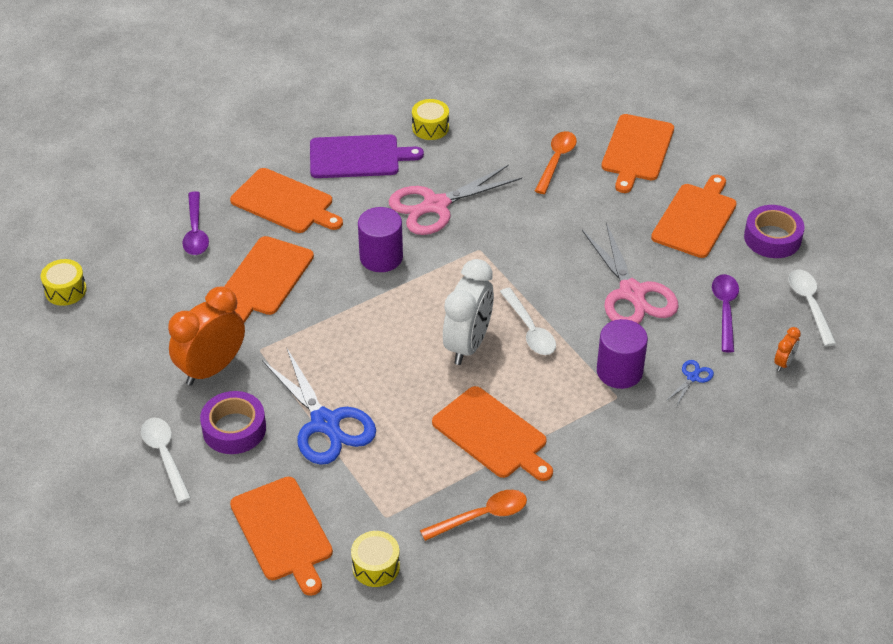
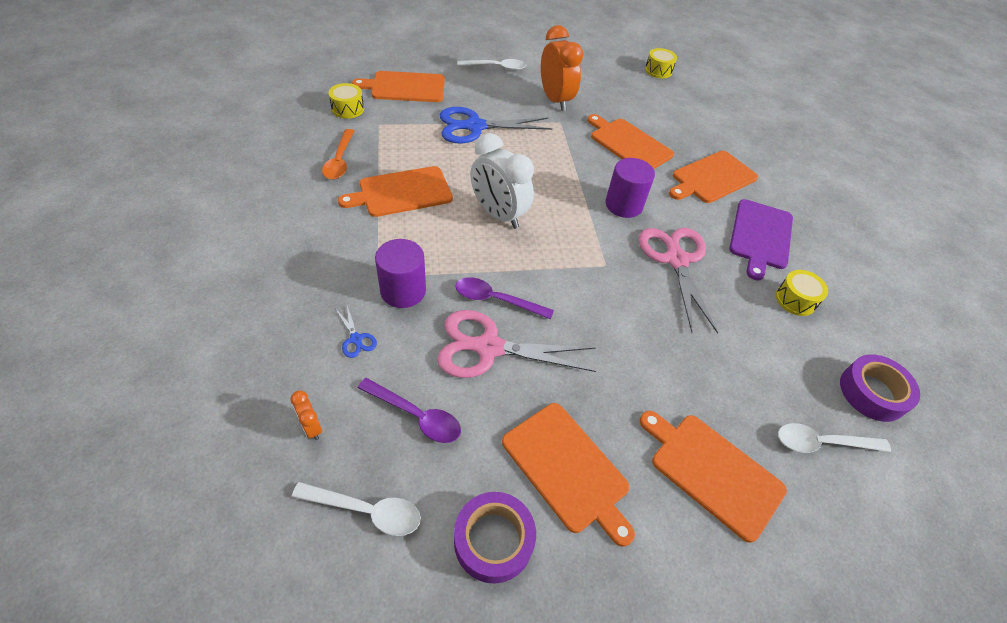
camera: 110 degrees right, 5 degrees up
purple spoon [182,191,209,255] -> purple spoon moved to [455,277,554,319]
purple tape [200,391,266,454] -> purple tape moved to [840,354,920,422]
white spoon [500,288,556,355] -> white spoon moved to [778,423,891,453]
orange spoon [535,131,577,194] -> none

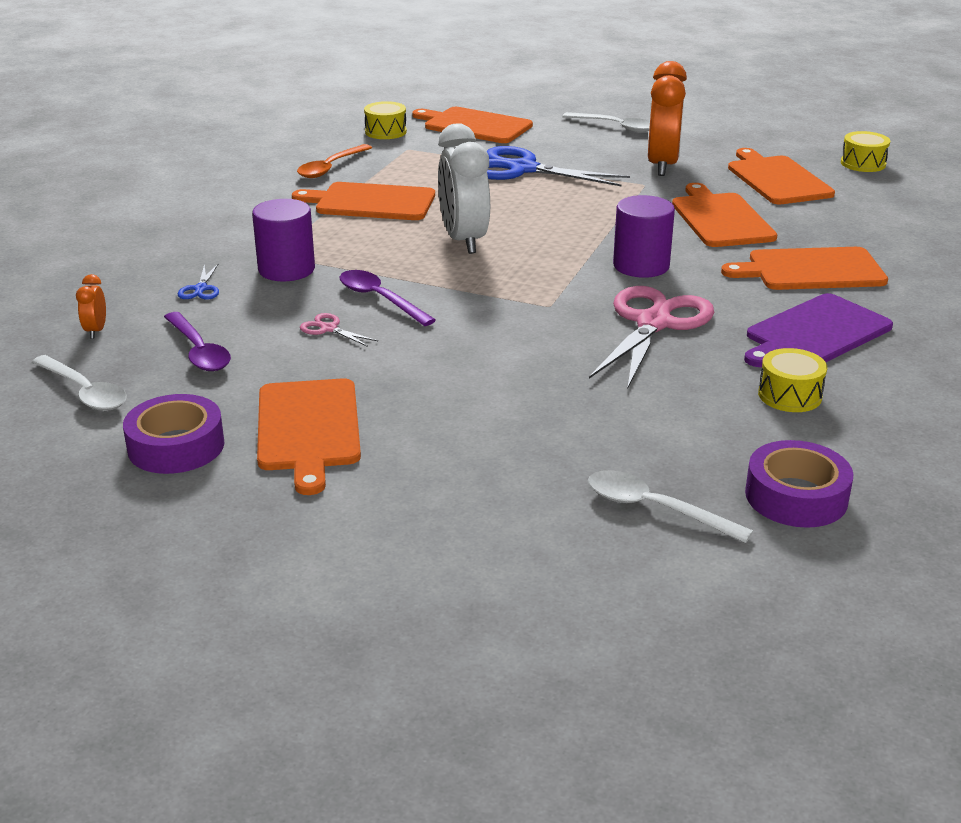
camera: 35 degrees right, 20 degrees down
pink scissors [437,310,596,378] -> pink scissors [300,313,378,347], size x0.42
orange cutting board [640,411,787,543] -> orange cutting board moved to [728,148,835,204]

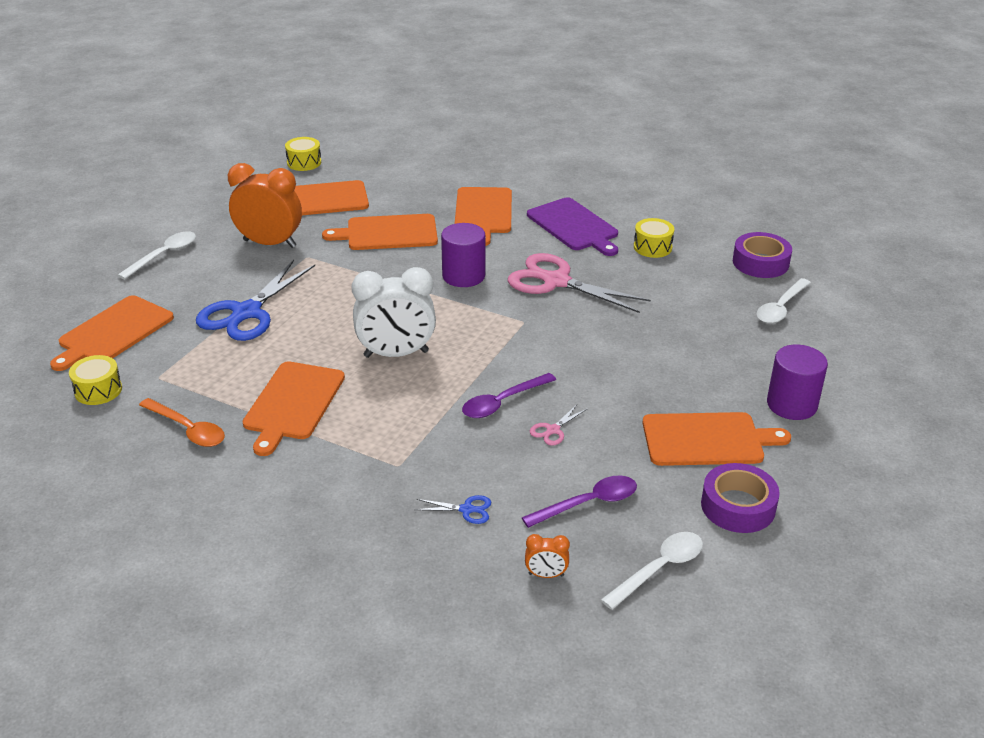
camera: 85 degrees left, 5 degrees up
purple cylinder [252,199,315,282] -> purple cylinder moved to [767,345,828,420]

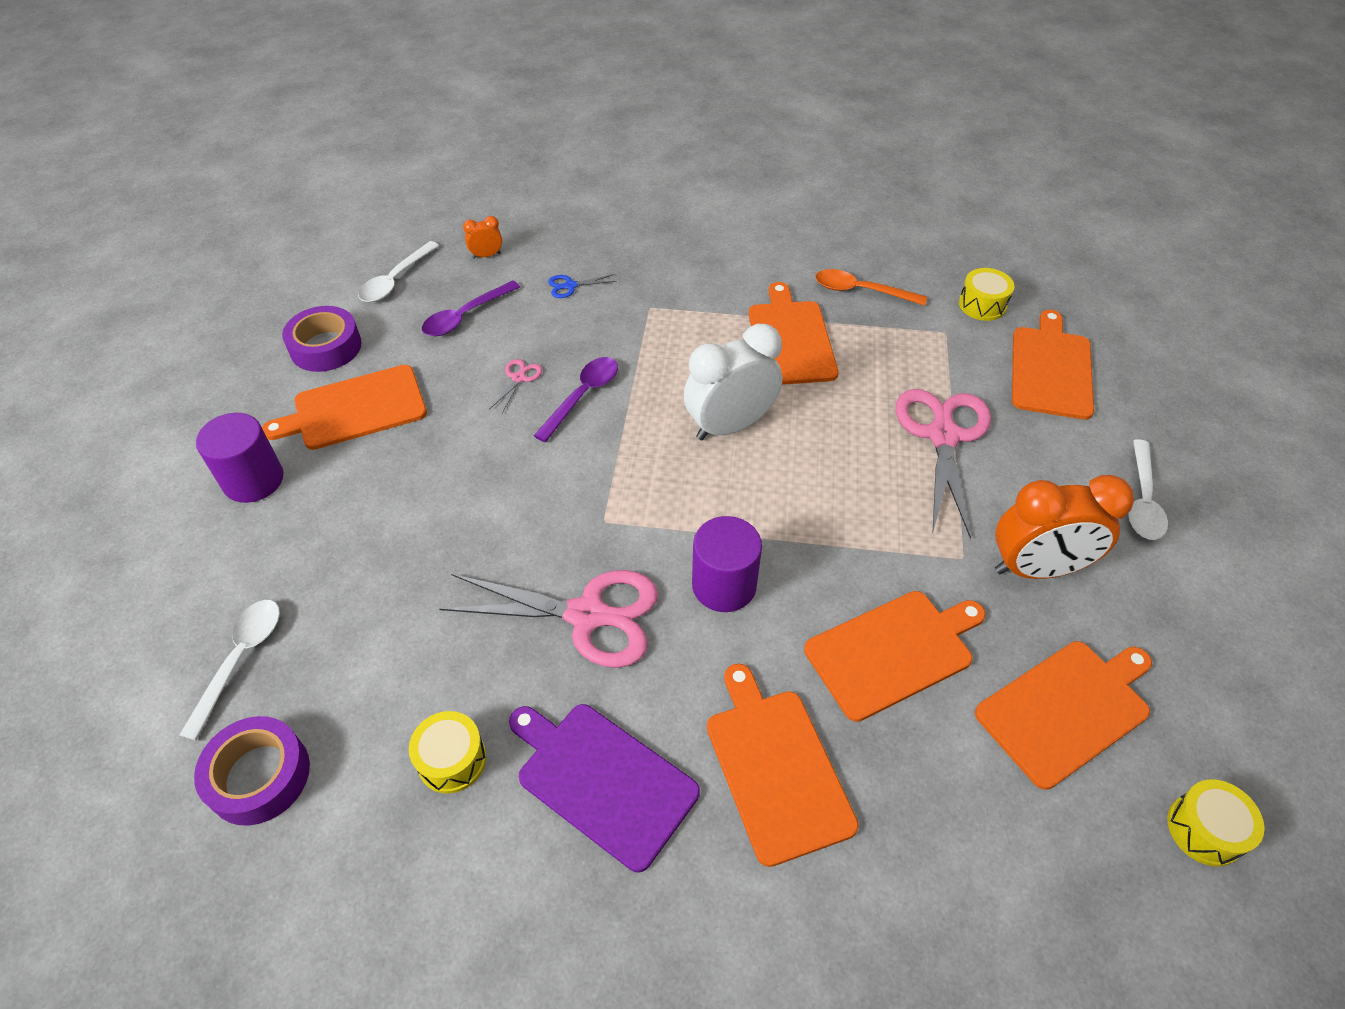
camera: 160 degrees right, 15 degrees up
blue scissors [196,260,315,341] -> pink scissors [895,389,991,539]

